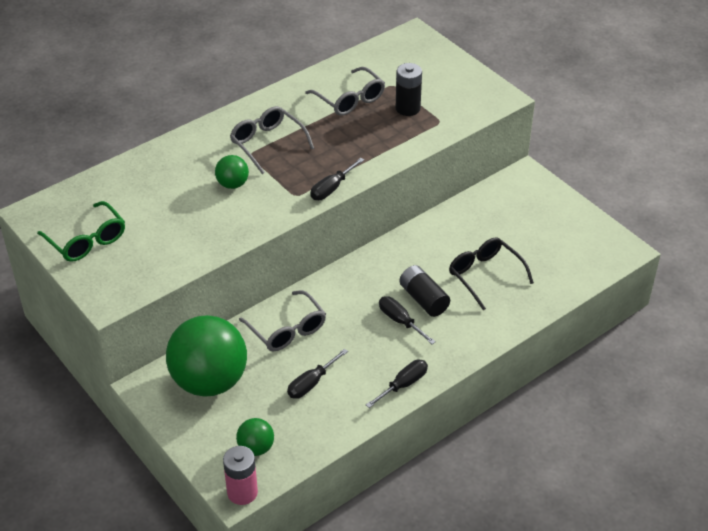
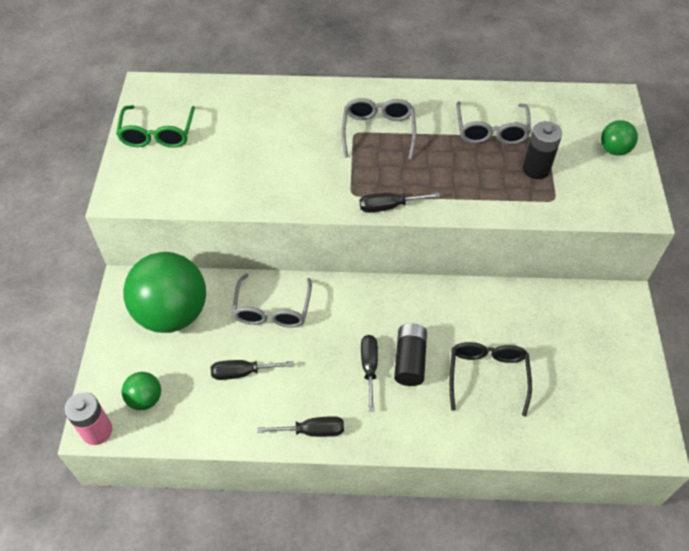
camera: 40 degrees right, 10 degrees up
green ball [215,155,249,189] -> green ball moved to [601,120,638,156]

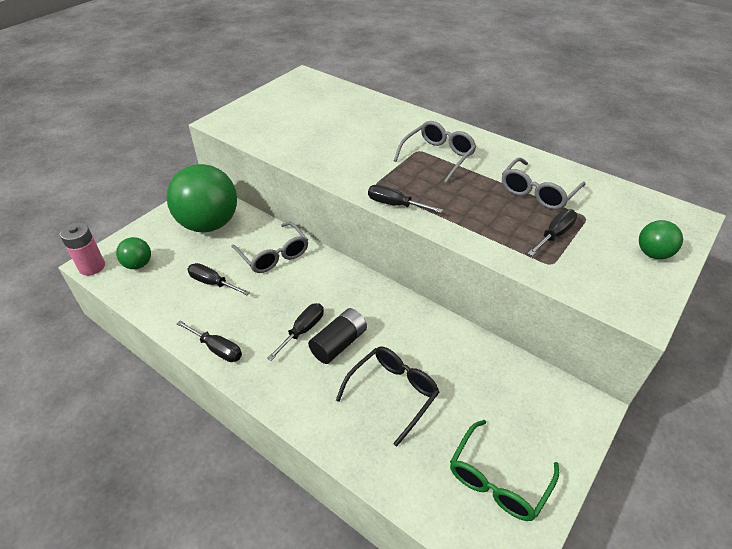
camera: 35 degrees right, 10 degrees down
green glasses [116,105,195,148] -> green glasses moved to [450,420,559,521]
grey glasses [232,273,312,327] -> grey glasses turned 75 degrees counterclockwise [231,222,308,273]
black battery [523,121,562,179] -> black screwdriver [528,209,577,256]

